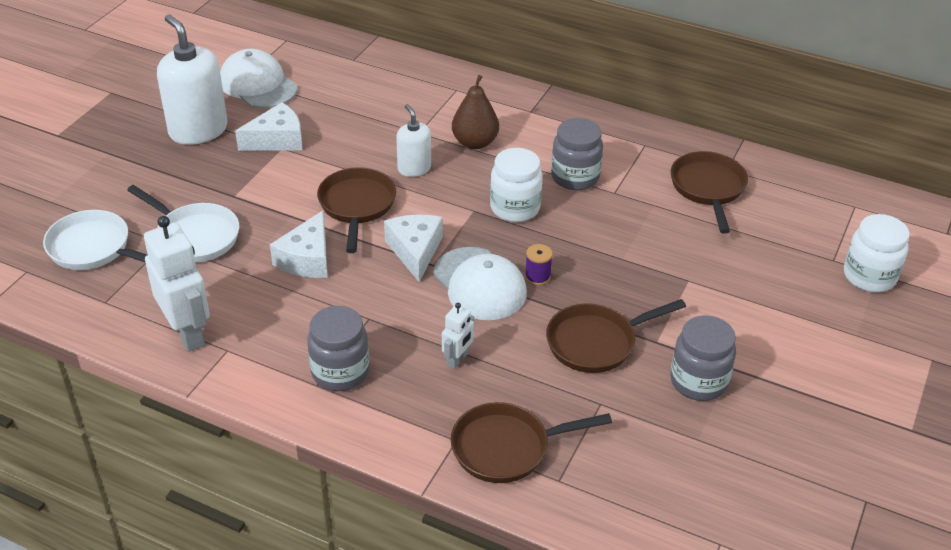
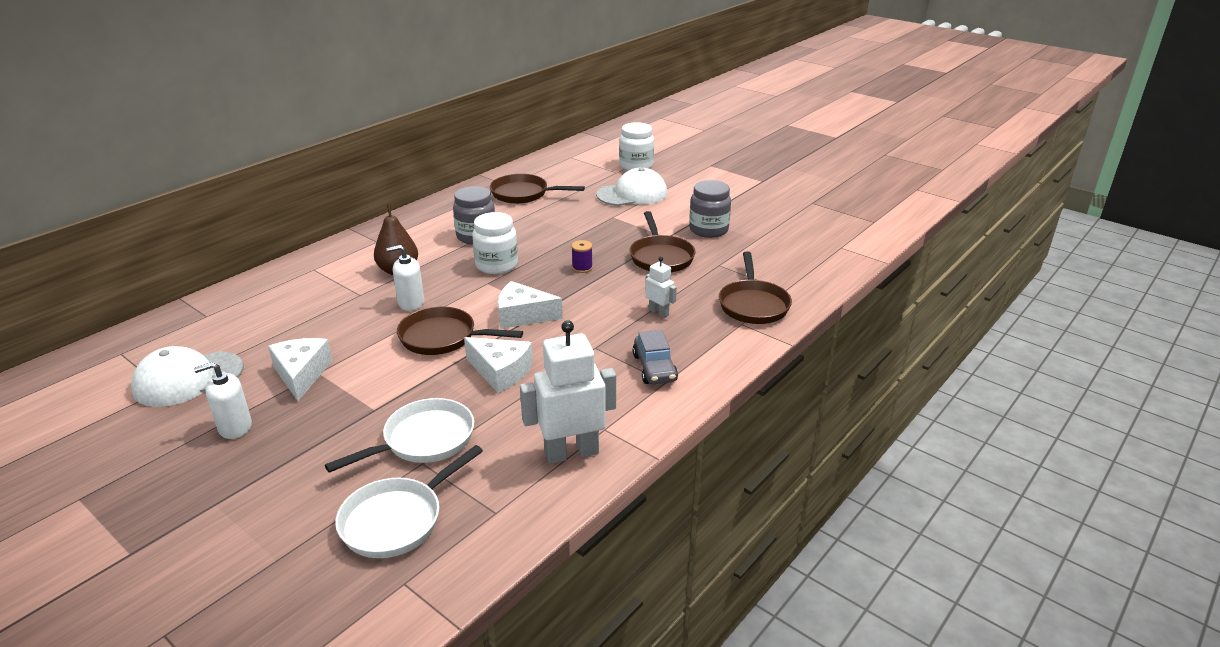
camera: 75 degrees left, 10 degrees down
white soap dispenser [157,14,228,145] -> white soap dispenser [194,362,252,439], size x0.55
grey jar [307,306,369,391] -> grey car [633,330,678,384]
white cap [434,247,527,320] -> white cap moved to [596,168,667,206]

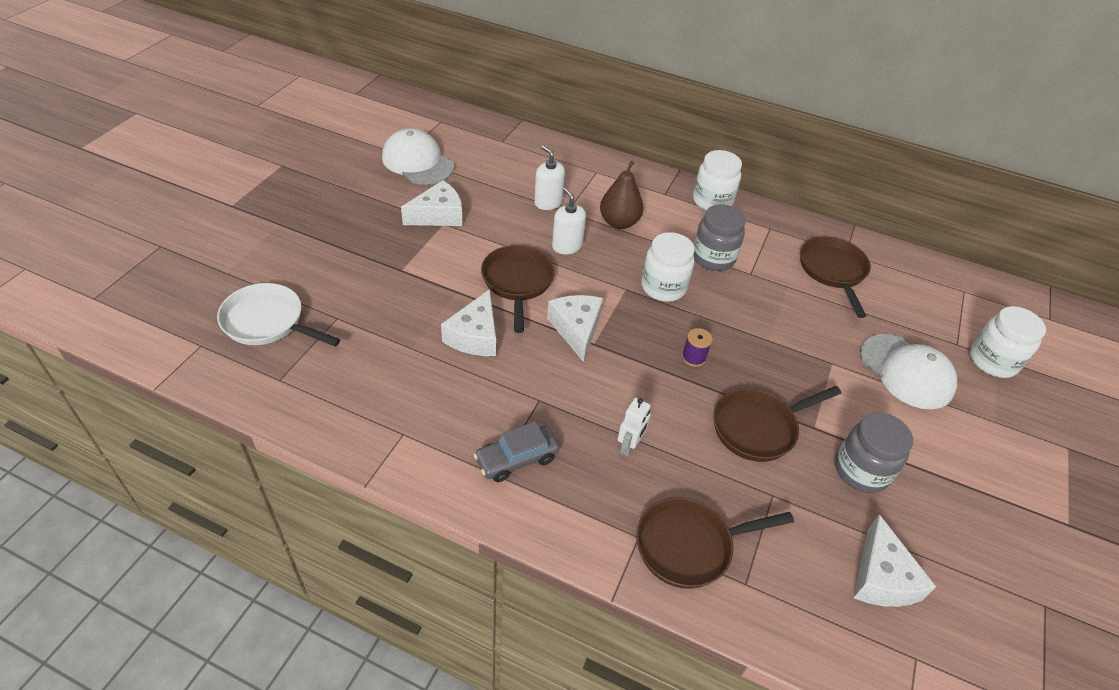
camera: 70 degrees right, 15 degrees up
white soap dispenser [194,362,252,439] -> white soap dispenser moved to [534,145,565,210]
white pan [325,398,474,473] -> none
white robot [520,320,616,464] -> none
none -> white jar [693,150,742,210]
none -> white cheese [853,514,936,607]

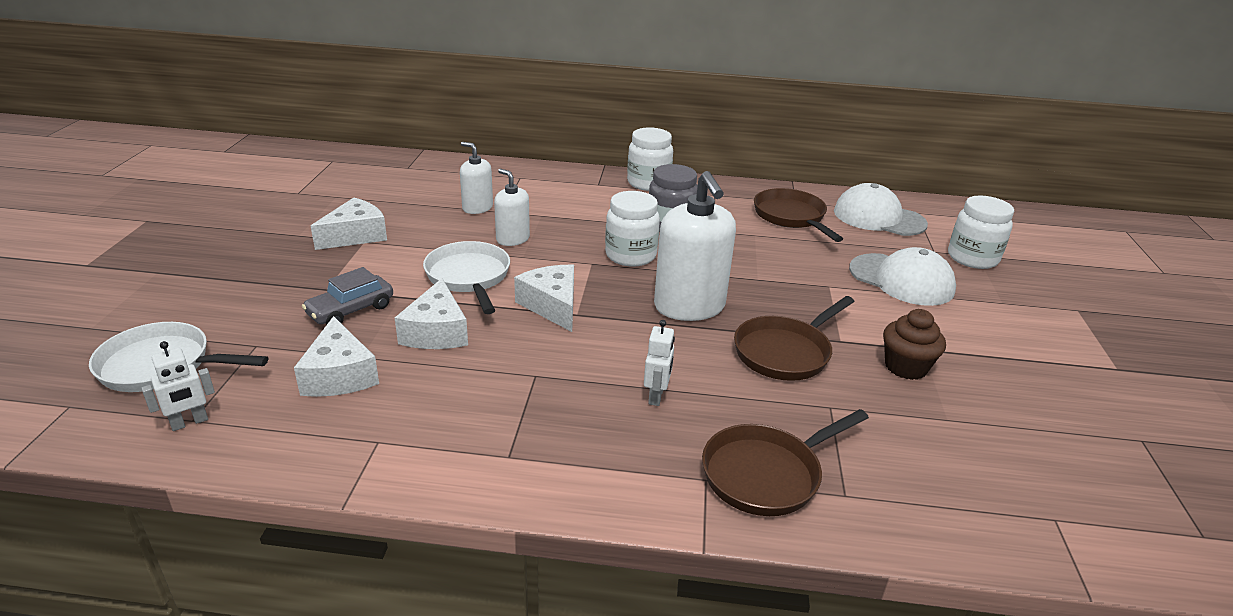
camera: 15 degrees left, 15 degrees down
white cap [382,128,454,185] -> white cap moved to [834,183,928,236]
grey car [474,421,559,482] -> grey car moved to [302,267,393,325]
brown pan [481,245,555,333] -> white pan [423,241,510,314]
brown pear [600,161,644,229] -> none
purple spool [682,328,713,367] -> white soap dispenser [654,171,736,321]
grey jar [835,412,913,493] -> brown cupcake [883,309,946,380]
white cheese [853,514,936,607] -> white cheese moved to [294,316,379,397]
none -> white robot [141,341,215,431]

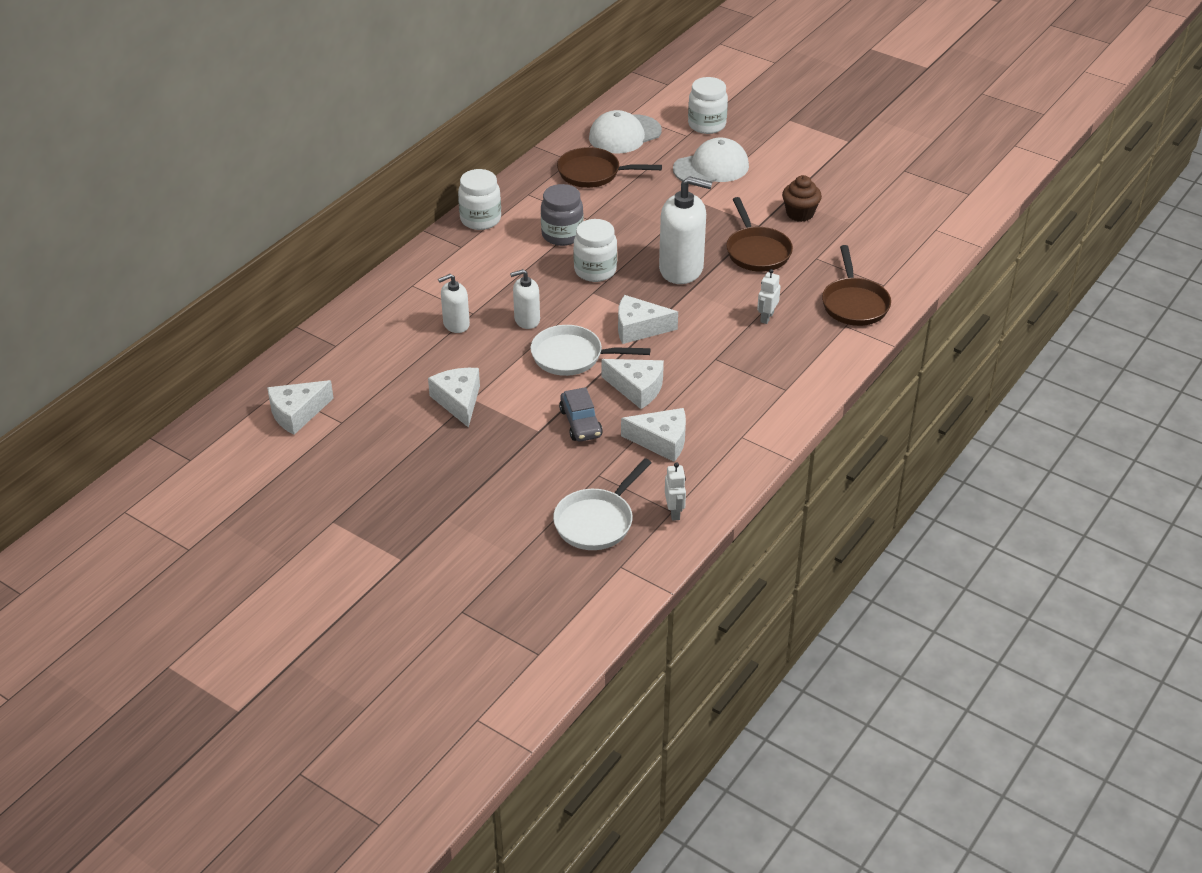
camera: 60 degrees left, 10 degrees up
white robot [644,320,675,406] -> white robot turned 105 degrees counterclockwise [757,269,781,324]
none -> white cheese [267,380,334,435]

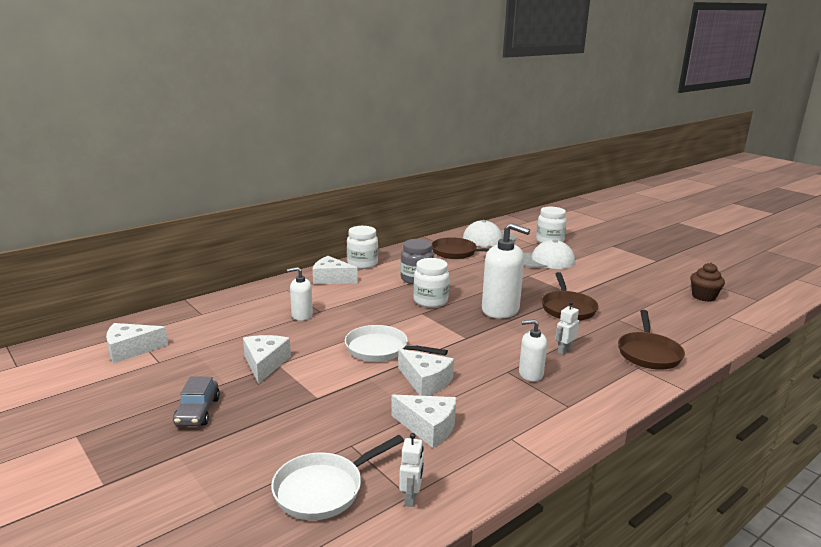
camera: 15 degrees right, 20 degrees down
white soap dispenser [510,269,540,329] -> white soap dispenser moved to [519,319,547,382]
grey car [559,387,603,441] -> grey car moved to [173,376,220,426]
white cheese [618,295,678,344] -> white cheese moved to [313,256,358,284]
brown cupcake [782,175,822,222] -> brown cupcake moved to [690,263,725,302]

